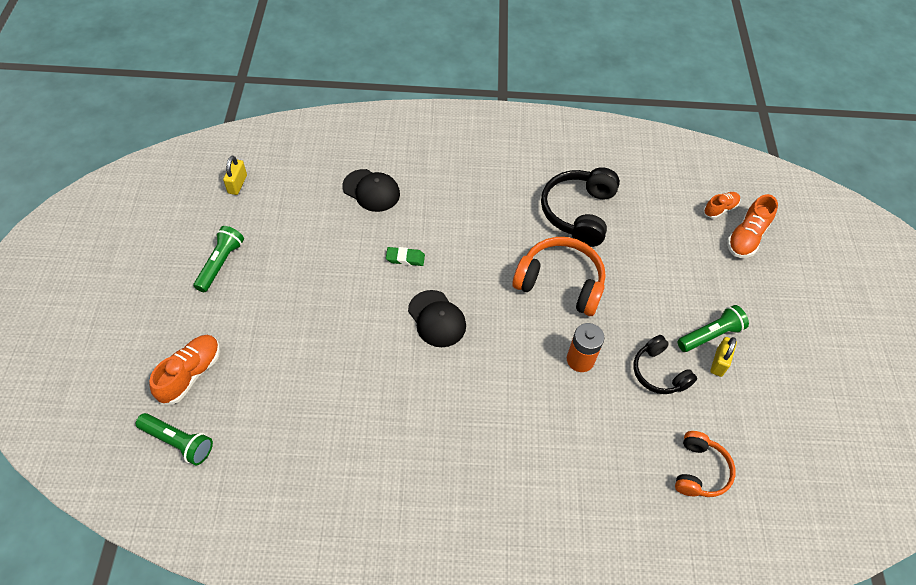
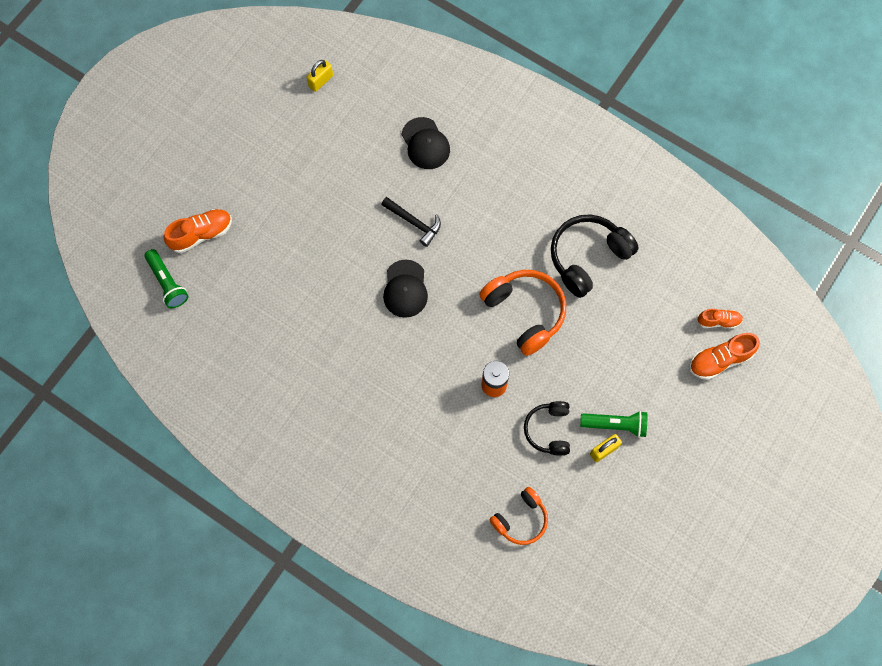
camera: 35 degrees right, 15 degrees up
green flashlight [193,226,244,292] -> none
green eraser [386,247,425,266] -> black hammer [381,197,441,247]

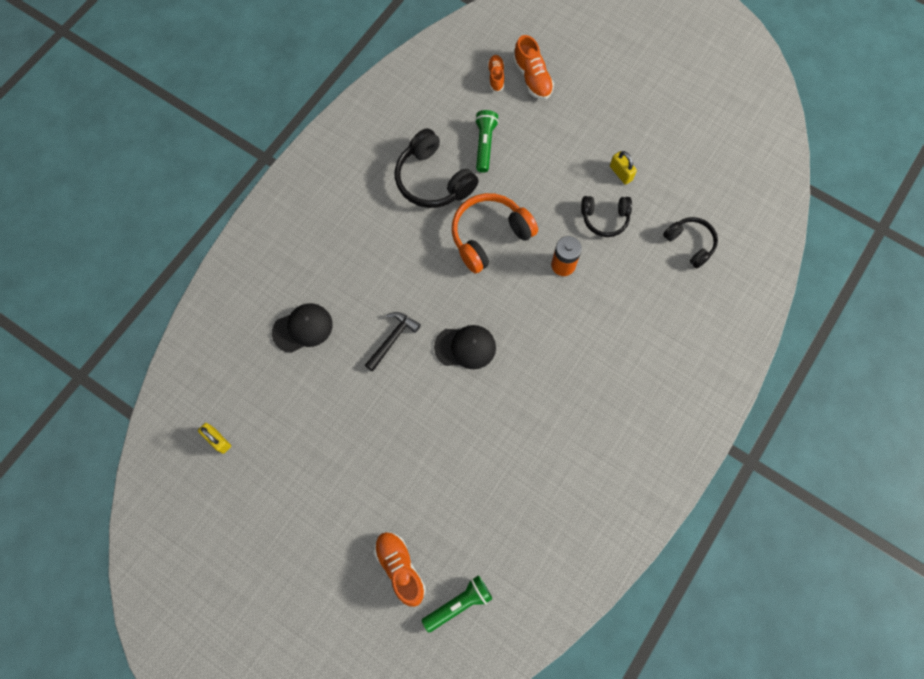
camera: 90 degrees left, 0 degrees up
orange headphones [489,487,548,545] -> black headphones [663,217,718,269]
green flashlight [580,411,647,438] -> green flashlight moved to [475,110,499,173]

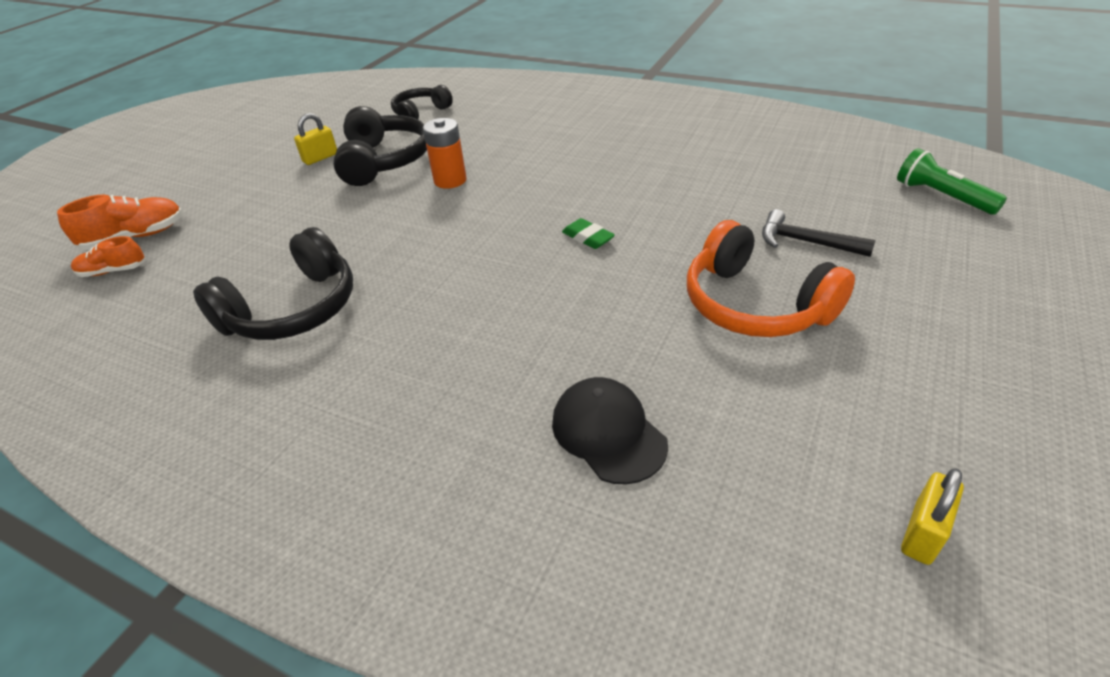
camera: 95 degrees left, 30 degrees down
black hammer [365,312,421,371] -> black hammer moved to [762,209,876,257]
orange shoe [374,532,426,607] -> none
black cap [434,325,496,369] -> green eraser [562,218,615,249]
orange headphones [452,193,538,273] -> orange headphones moved to [687,220,855,337]
green flashlight [475,110,499,173] -> none
black headphones [581,196,632,237] -> black headphones [333,106,427,186], size x1.60

